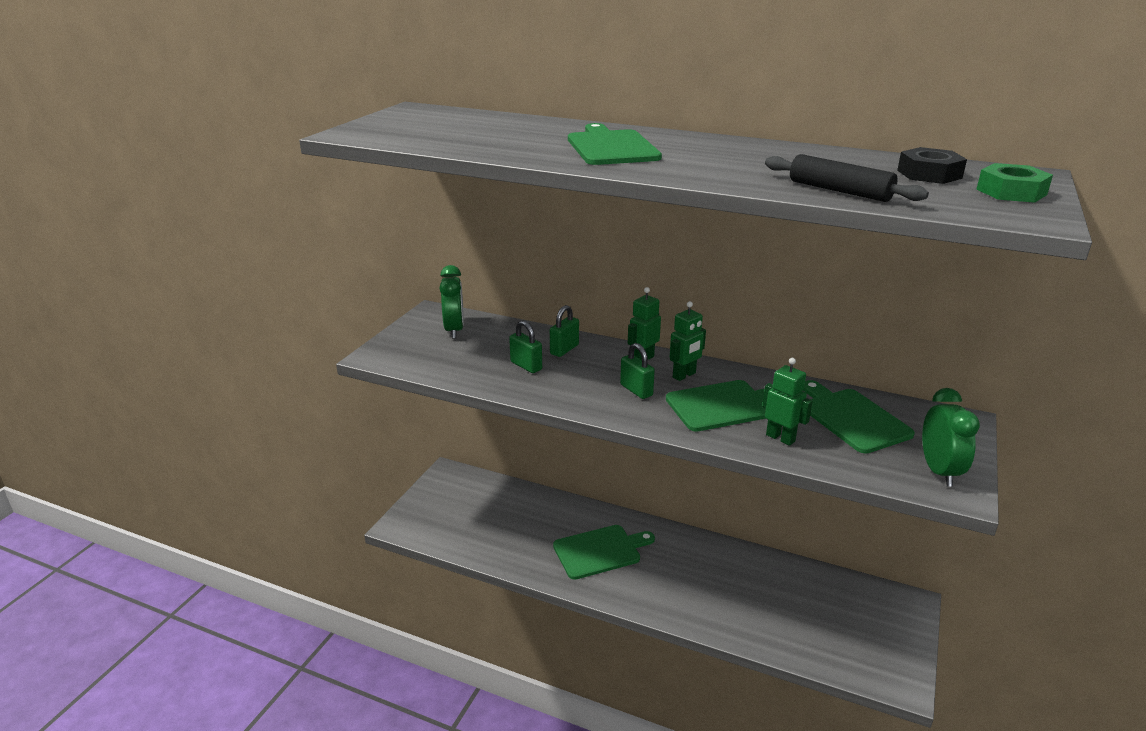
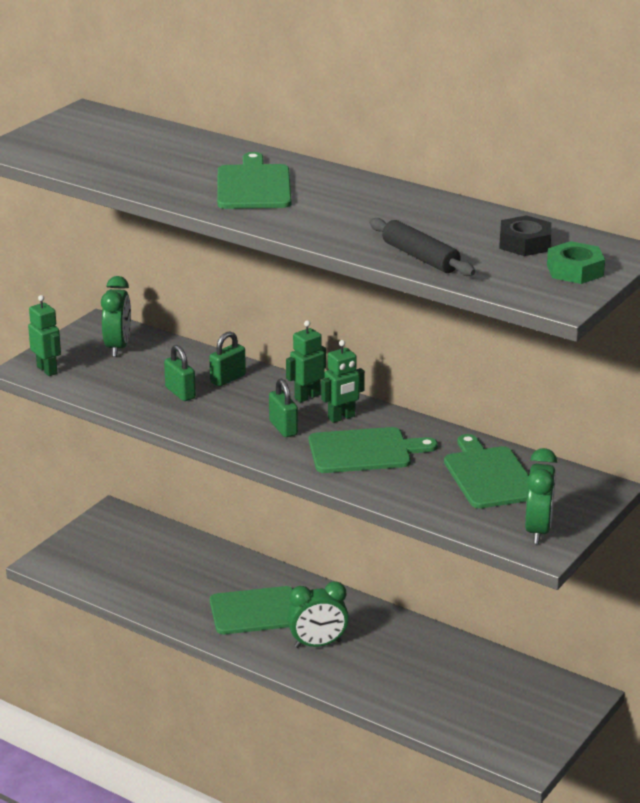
camera: 10 degrees right, 0 degrees up
green robot [762,358,813,446] -> green robot moved to [28,295,61,376]
none -> green clock [287,581,349,648]

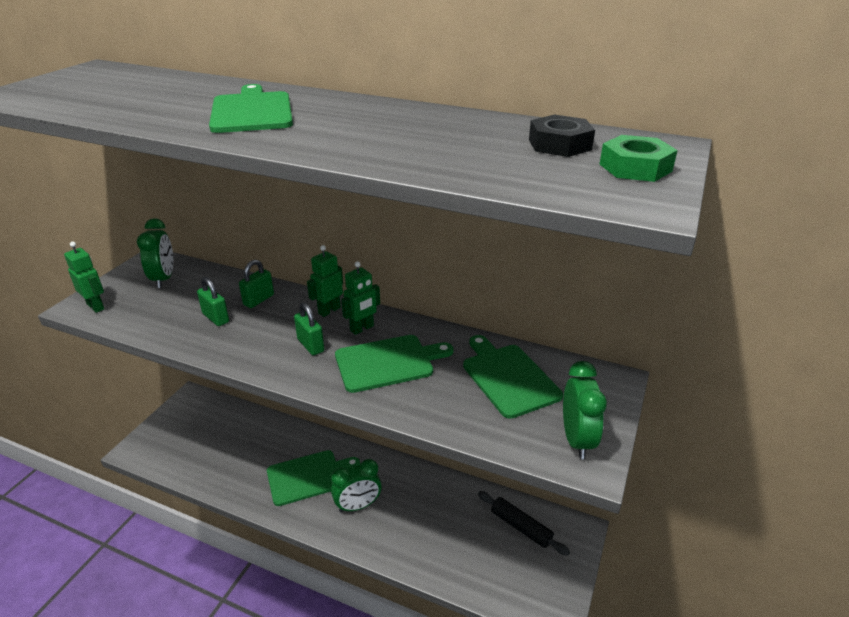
camera: 10 degrees left, 5 degrees up
black rolling pin [369,218,475,276] -> black rolling pin moved to [478,491,570,556]

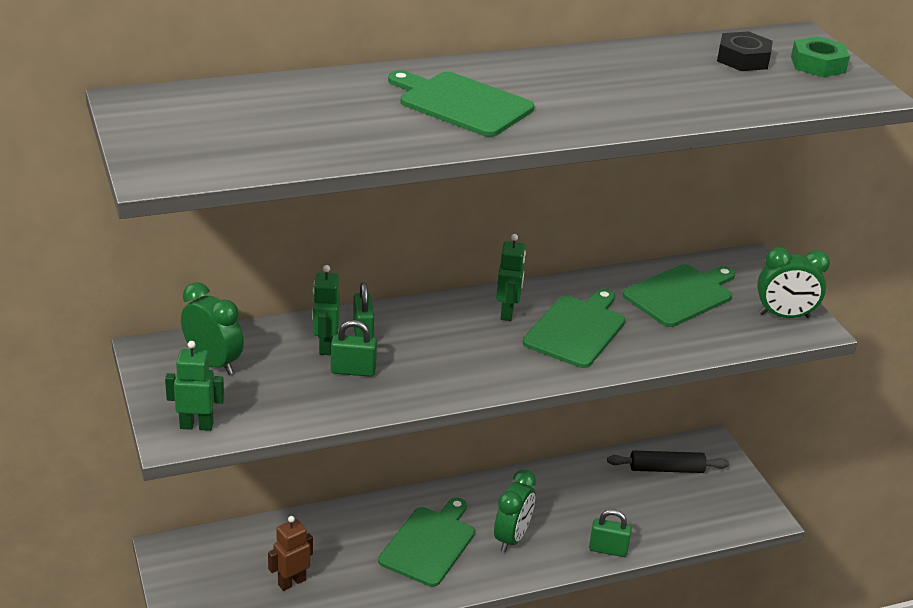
camera: 45 degrees left, 0 degrees up
green padlock [294,302,324,355] -> green padlock moved to [589,509,632,557]
green robot [307,245,343,317] -> green robot moved to [312,265,340,355]
green cutting board [463,335,563,419] -> green cutting board turned 120 degrees clockwise [623,264,735,327]
green clock [563,361,607,459] -> green clock turned 135 degrees clockwise [757,247,830,318]
none -> brown robot [268,516,313,591]

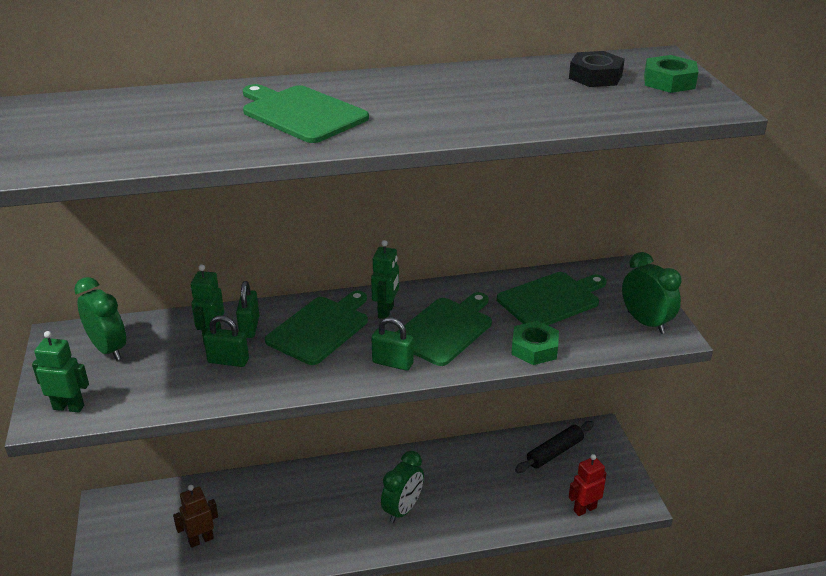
camera: 10 degrees right, 0 degrees up
green cutting board [378,498,475,587] -> green cutting board moved to [265,291,368,365]
green padlock [589,509,632,557] -> green padlock moved to [372,317,414,371]
black rolling pin [607,451,729,473] -> black rolling pin turned 45 degrees counterclockwise [515,421,594,473]
green clock [757,247,830,318] -> green clock turned 135 degrees counterclockwise [622,252,681,334]
none -> green nut [511,321,559,365]
none -> red robot [569,454,607,516]

